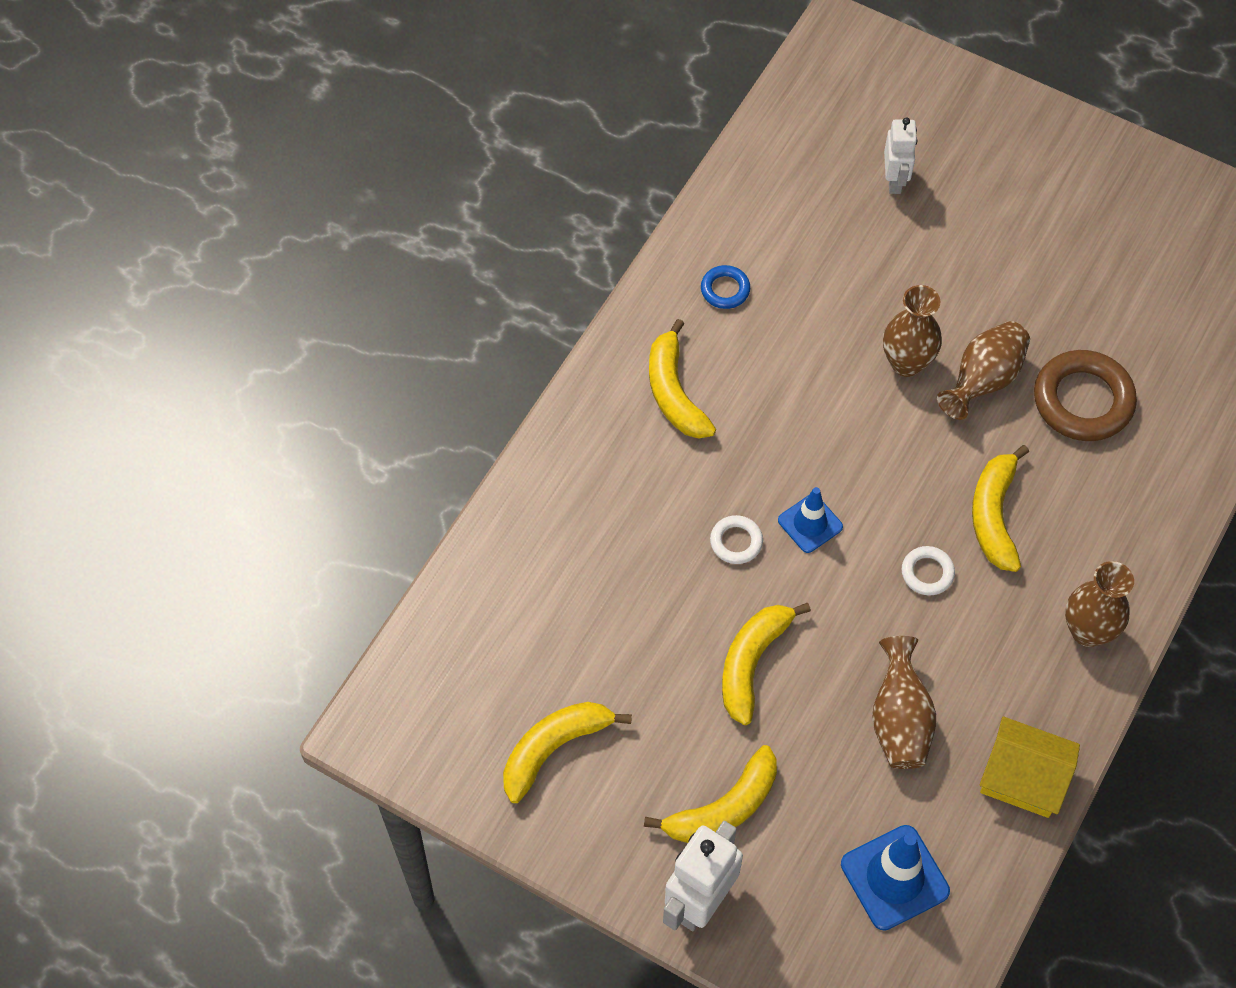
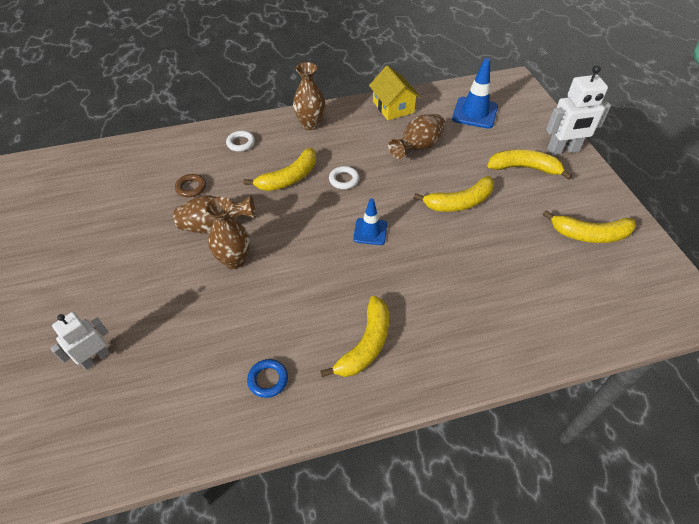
camera: 135 degrees left, 10 degrees down
white ring [710,515,763,564] -> white ring moved to [226,131,255,152]
brown ring [1034,350,1137,441] -> brown ring [175,174,206,197], size x0.50

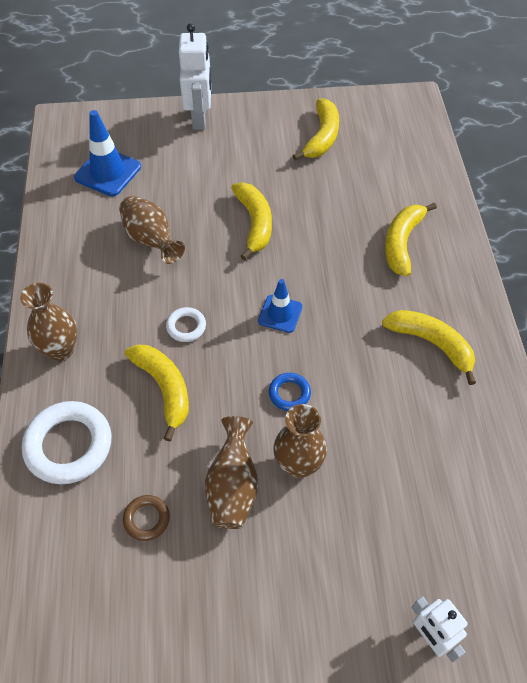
camera: 80 degrees left, 5 degrees up
white ring [226,131,255,152] -> white ring [22,401,111,484], size x1.99
blue ring [247,359,288,398] -> blue ring moved to [269,373,311,411]
yellow house [369,65,421,120] -> none
yellow banana [488,149,572,180] -> yellow banana moved to [385,202,437,277]

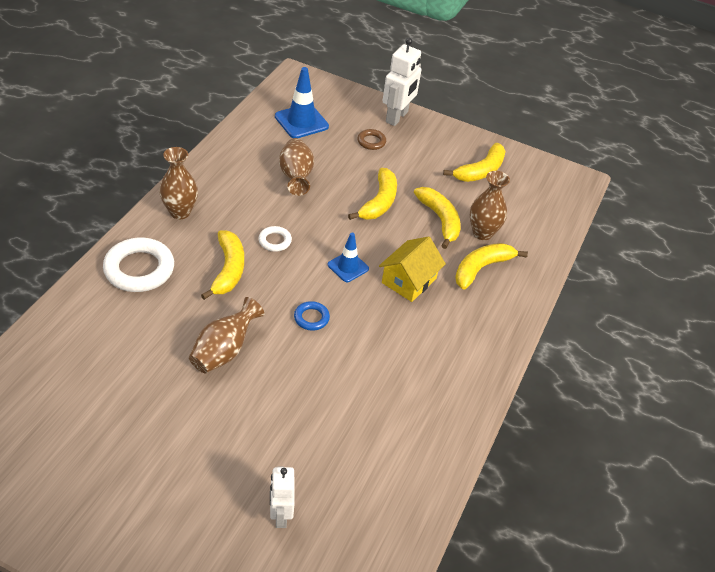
camera: 25 degrees right, 10 degrees down
brown ring [123,495,170,541] -> brown ring moved to [357,129,386,150]
brown vase [273,404,327,478] -> brown vase moved to [470,171,510,240]
yellow banana [382,310,476,385] -> yellow banana moved to [414,187,461,249]
none -> yellow house [379,237,446,302]

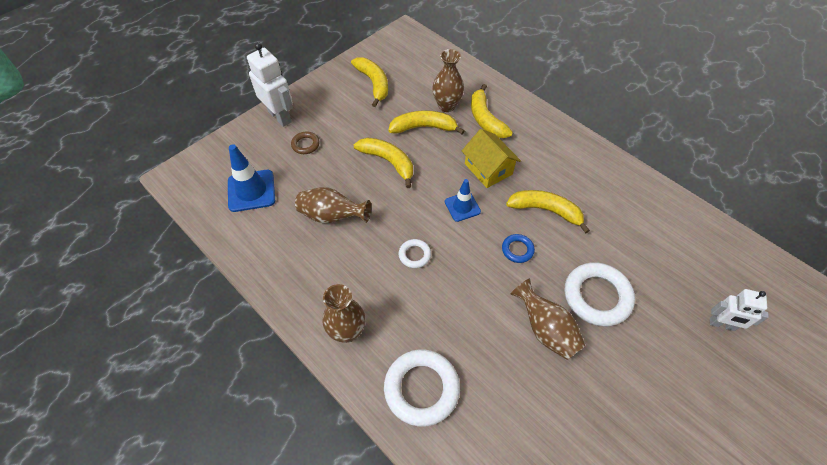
camera: 65 degrees left, 10 degrees up
yellow banana [201,230,244,300] -> yellow banana moved to [506,190,590,234]
none -> white ring [565,262,635,326]

